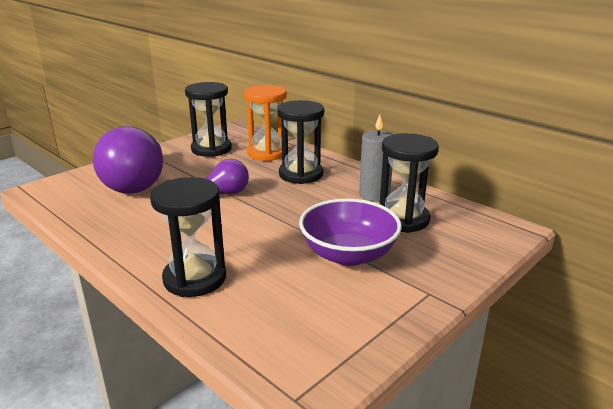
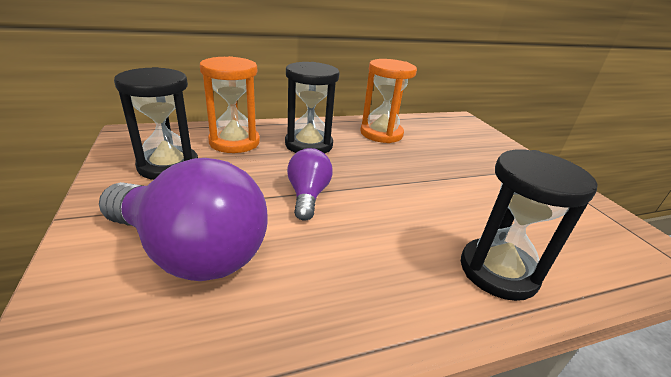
camera: 65 degrees left, 5 degrees up
purple bowl [299,198,402,266] -> none
grey candle [359,115,393,202] -> orange hourglass [360,59,417,143]
black hourglass [380,133,439,233] -> none

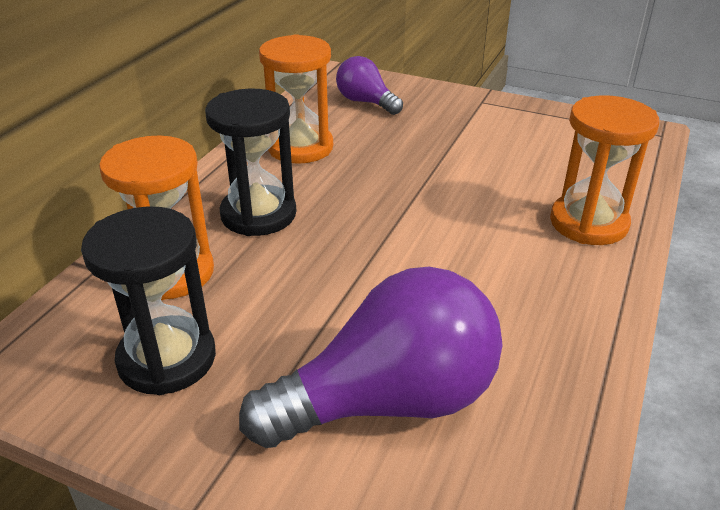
camera: 45 degrees left, 5 degrees up
purple light bulb [287,148,333,221] -> purple light bulb moved to [336,56,403,115]
black hourglass [461,150,597,301] -> orange hourglass [550,95,659,245]

